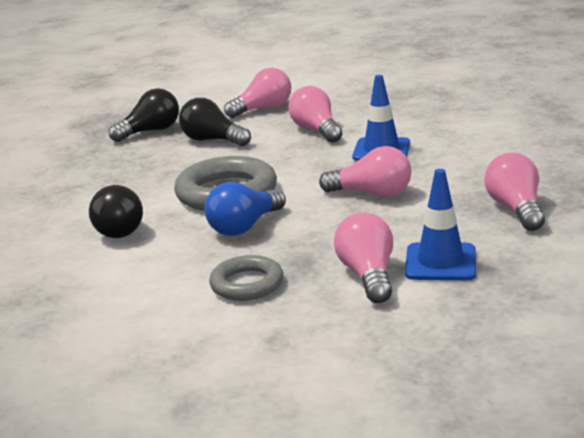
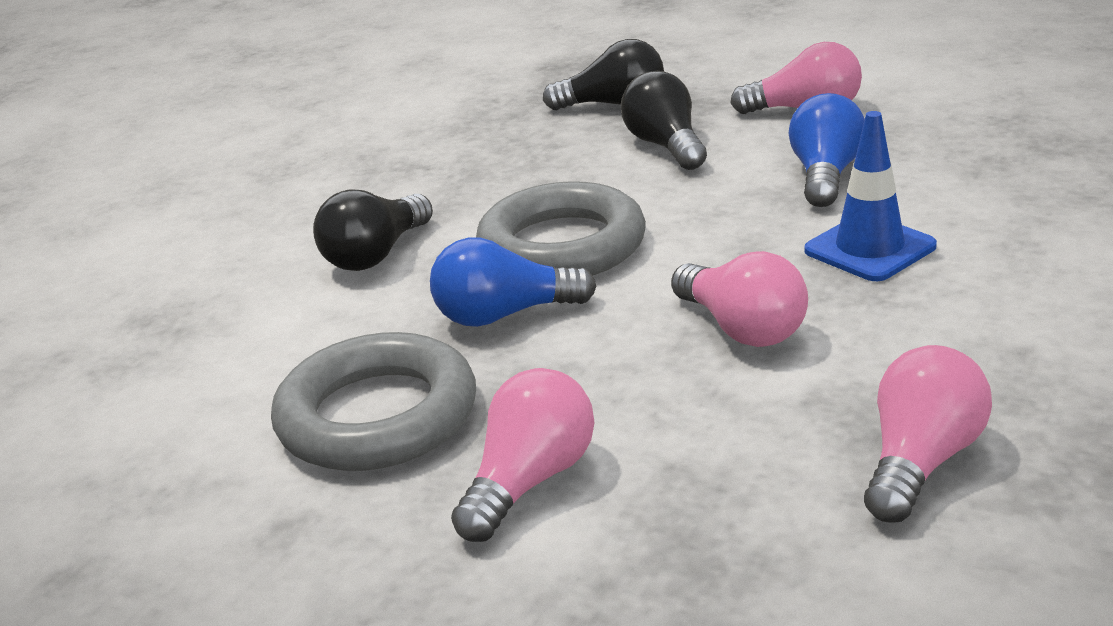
camera: 40 degrees right, 5 degrees up
grey ring [209,255,284,301] -> grey ring [271,332,476,471], size x1.67
pink light bulb [288,86,343,143] -> blue light bulb [789,93,865,207]
blue traffic cone [405,169,476,280] -> none

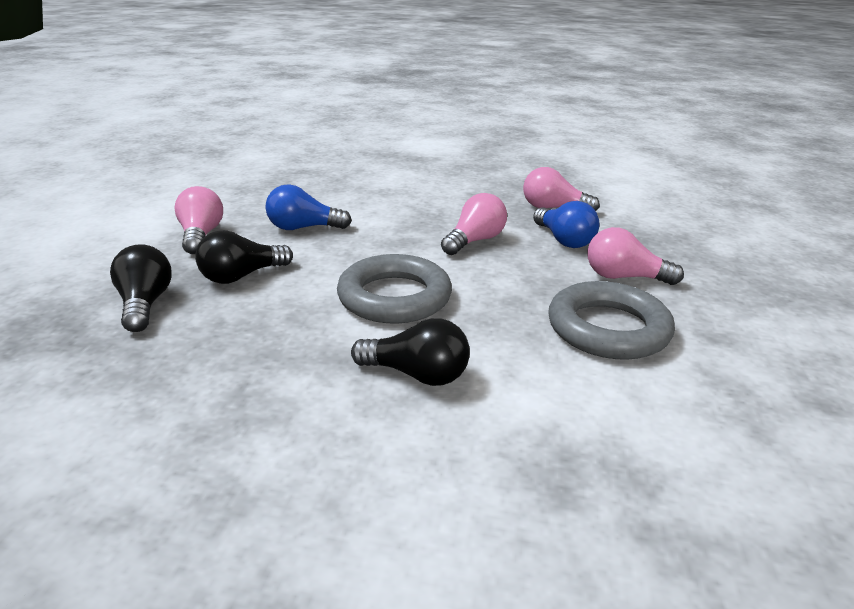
camera: 110 degrees left, 0 degrees up
blue light bulb [430,237,597,327] -> blue light bulb moved to [533,201,600,248]
blue traffic cone [804,111,937,281] -> none

